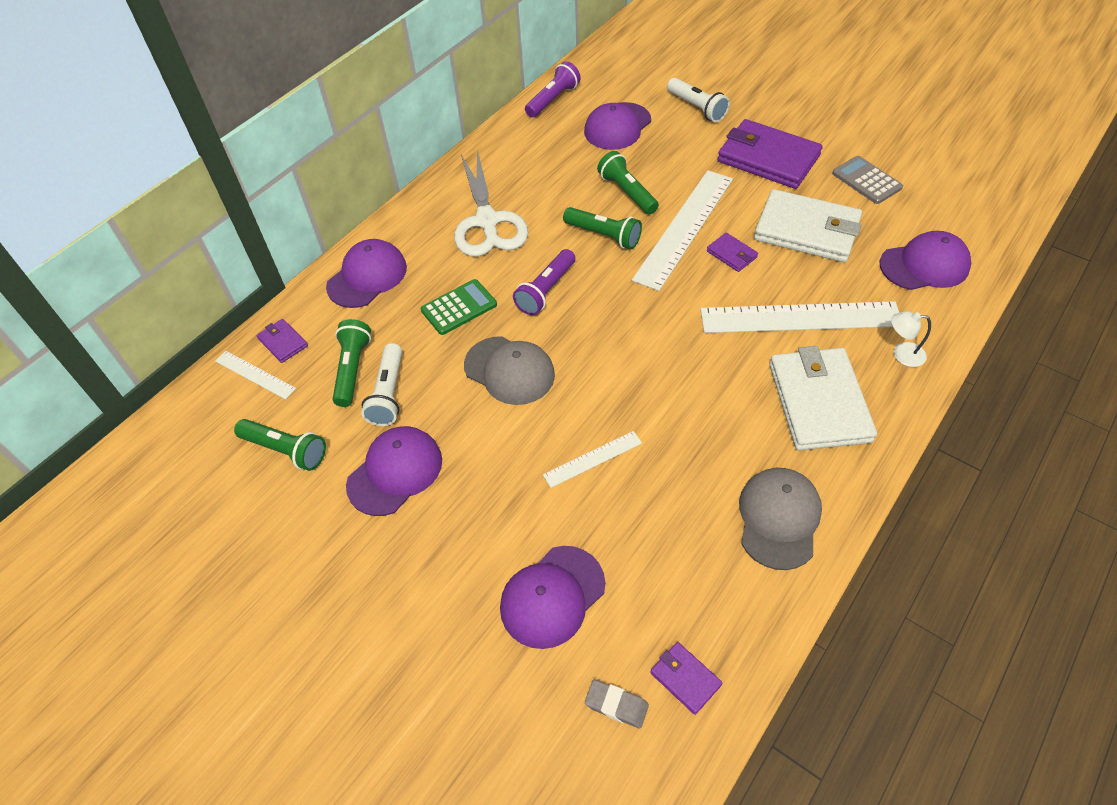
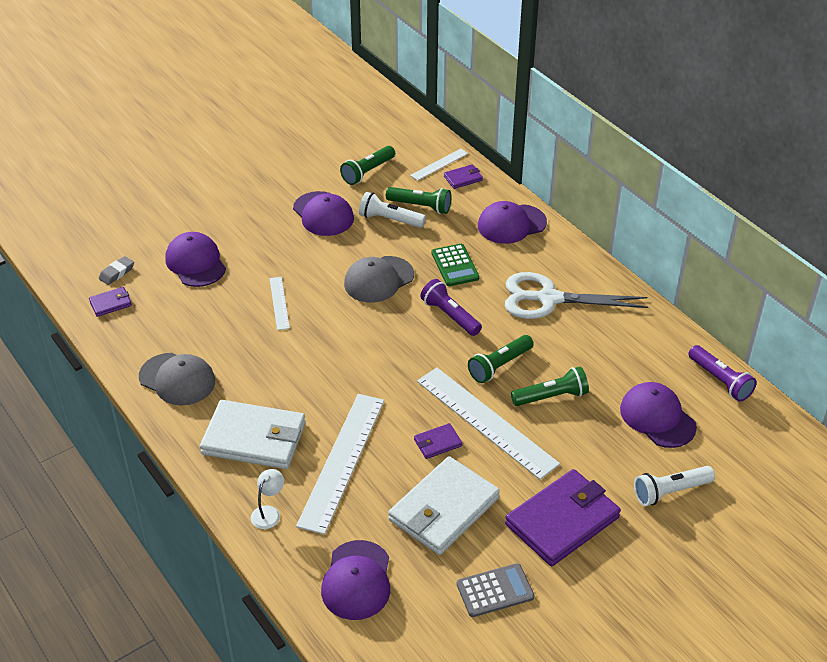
camera: 105 degrees right, 10 degrees down
purple cap [326,239,407,308] -> purple cap turned 105 degrees clockwise [478,201,547,244]

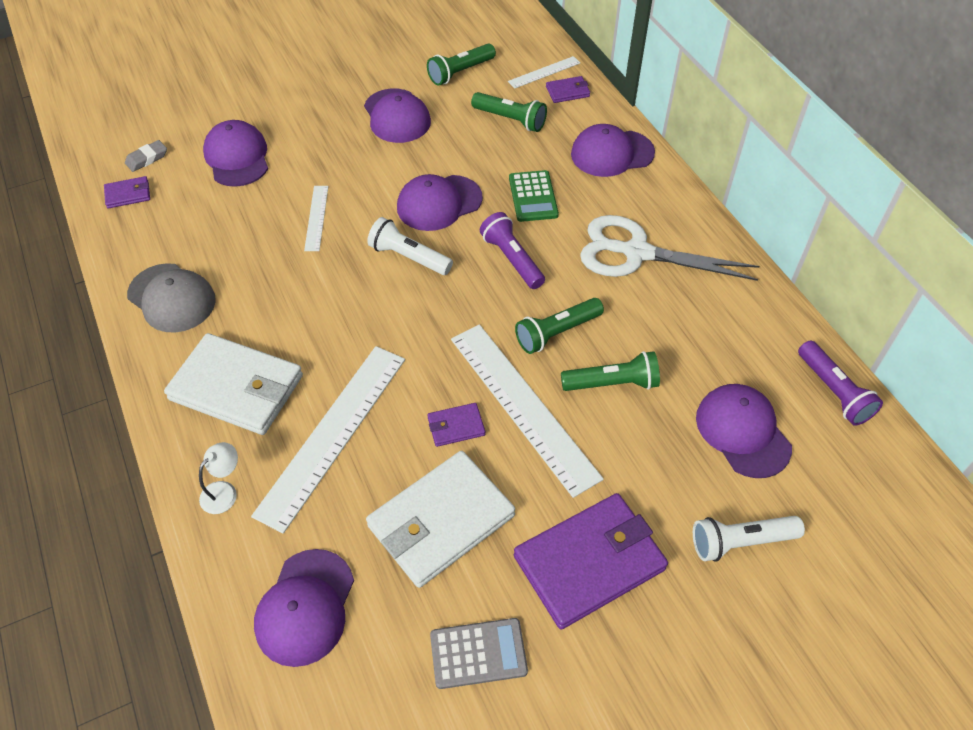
camera: 10 degrees right, 10 degrees up
grey cap [344,256,414,303] -> purple cap [397,174,483,231]
white flashlight [359,192,426,228] -> white flashlight moved to [367,217,453,275]

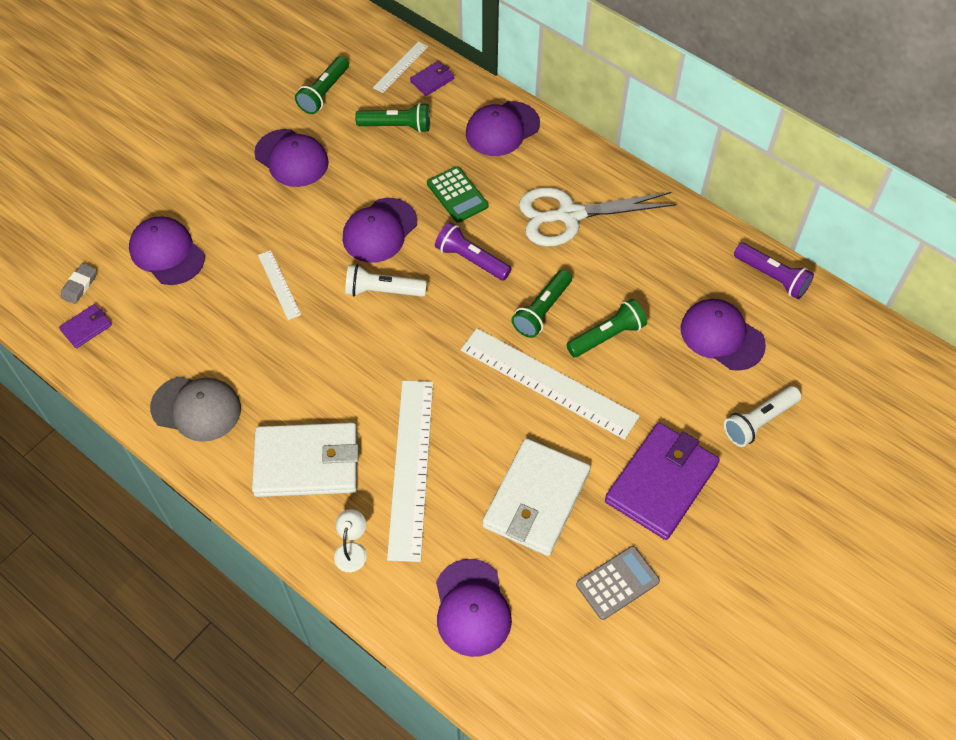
camera: 25 degrees left, 5 degrees up
purple wallet [427,403,485,447] -> none

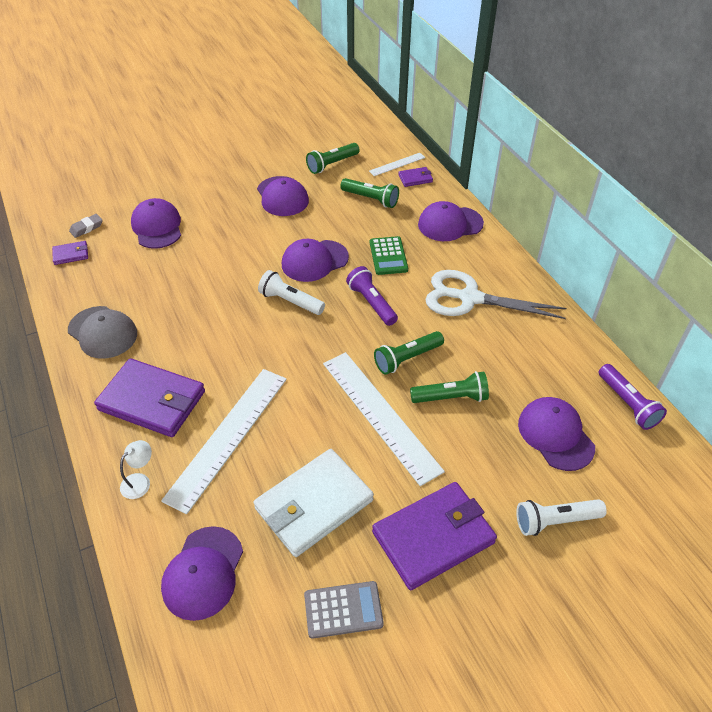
camera: 25 degrees right, 10 degrees down
white wallet [252,423,358,497] -> purple wallet [94,358,205,437]
white ruler [258,250,301,320] -> none

